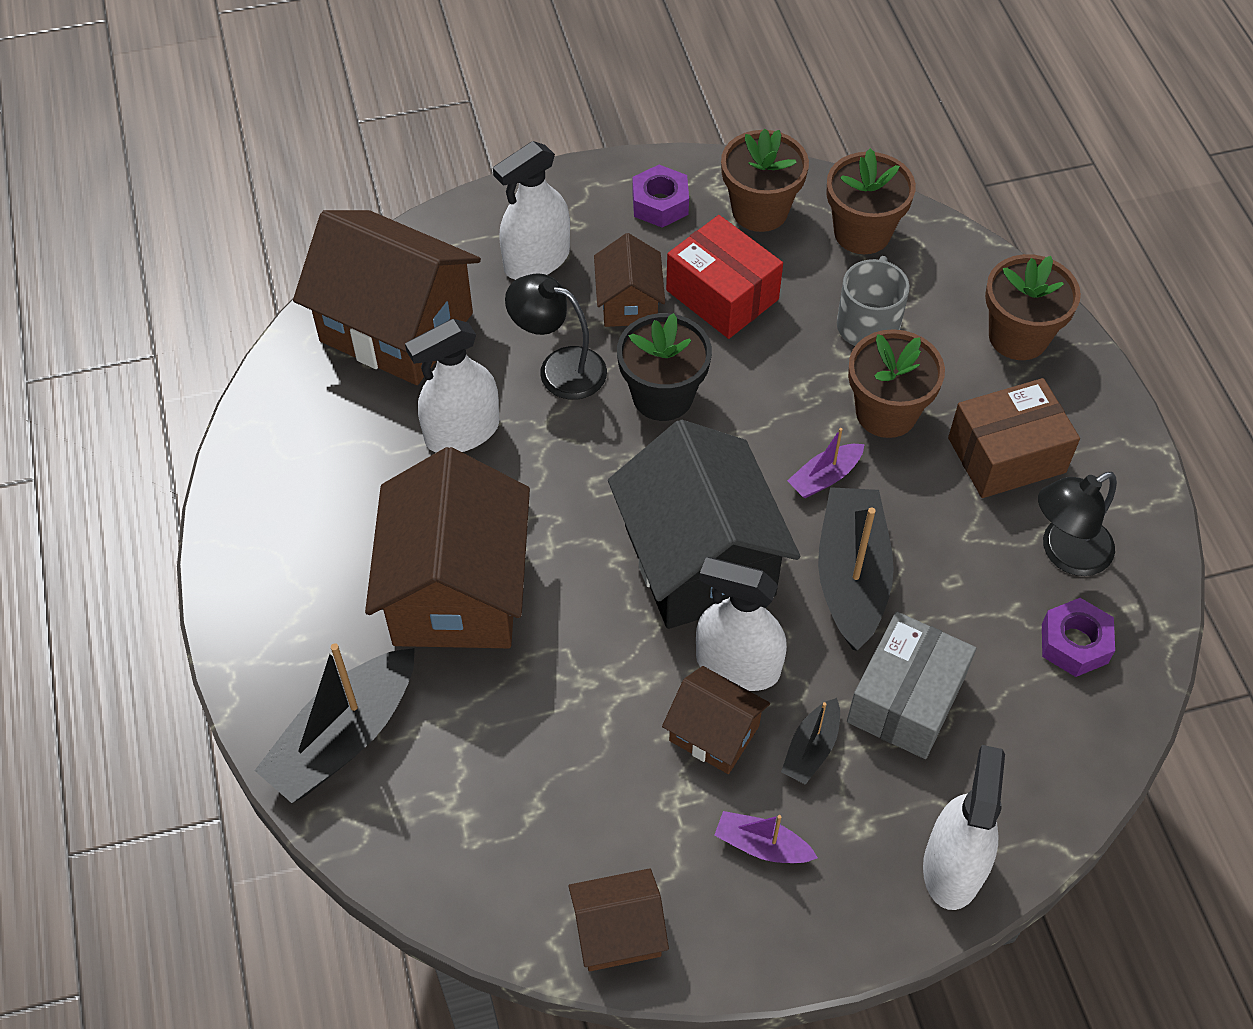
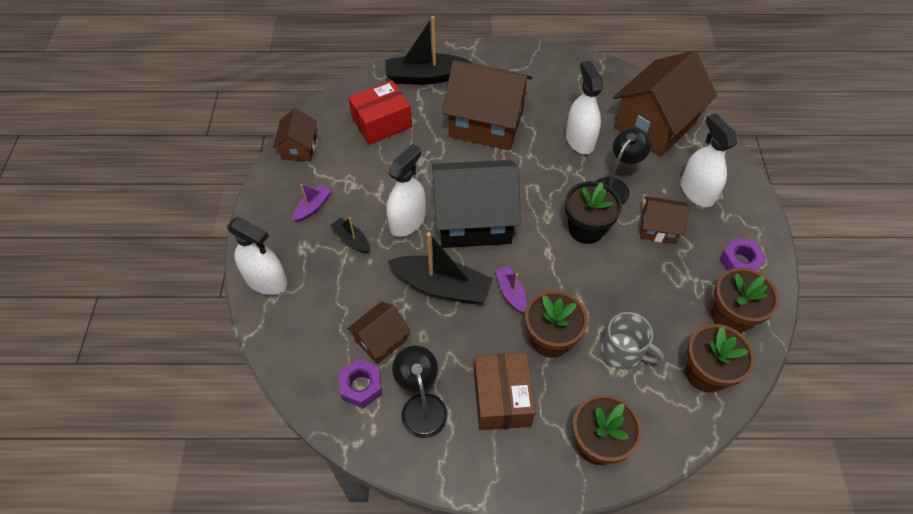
camera: 105 degrees right, 0 degrees up
black boat [254,643,415,803] -> black boat turned 60 degrees counterclockwise [385,16,472,85]
brown house [662,666,770,774] -> brown house moved to [347,301,411,364]
red box [666,215,783,339] -> red box moved to [348,80,412,145]
grey box [847,612,976,759] -> none

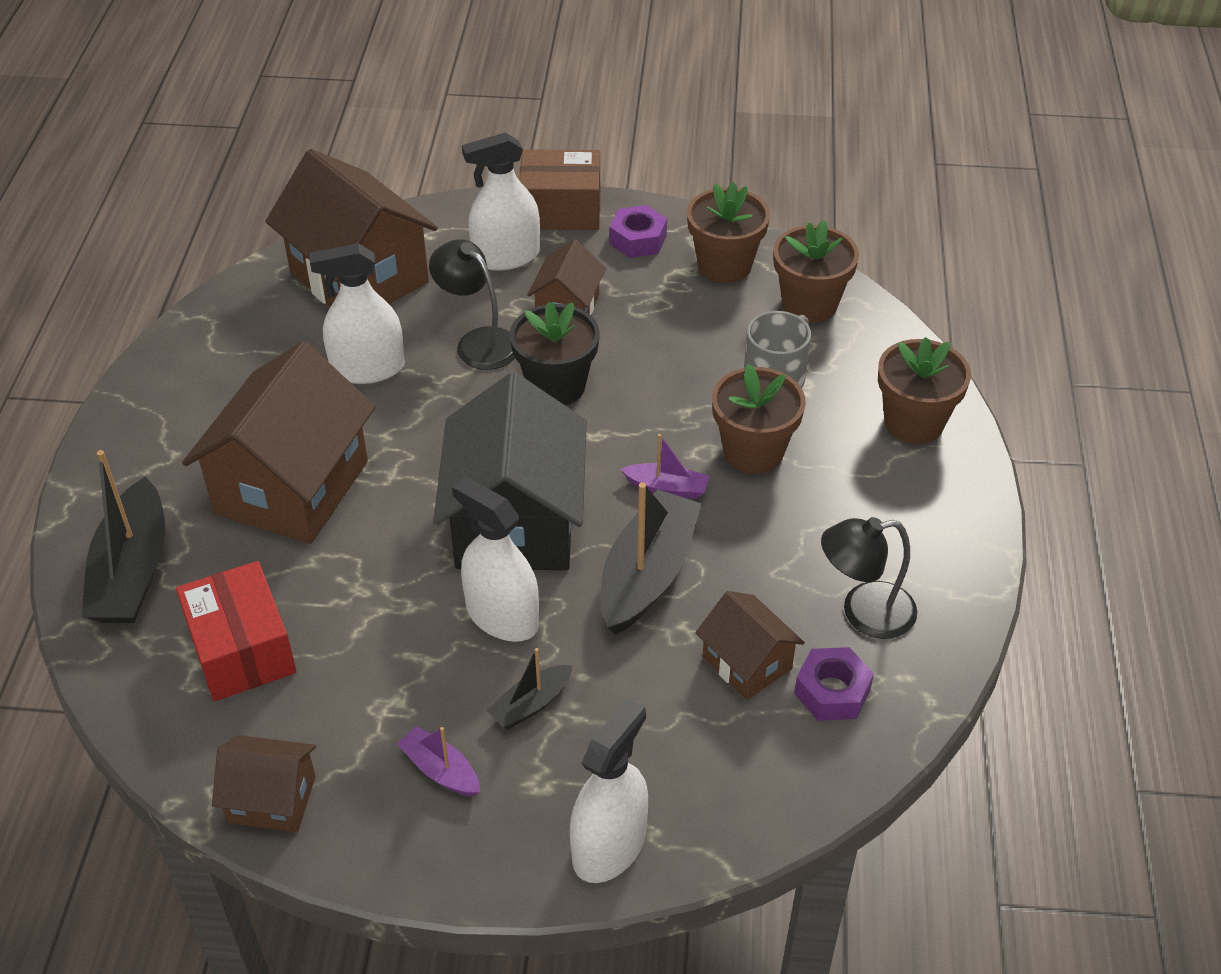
camera: 85 degrees left, 10 degrees down
brown box [474,353,535,430] -> brown box moved to [519,149,600,230]
purple boat [496,266,526,313] -> purple boat turned 150 degrees counterclockwise [621,434,709,499]

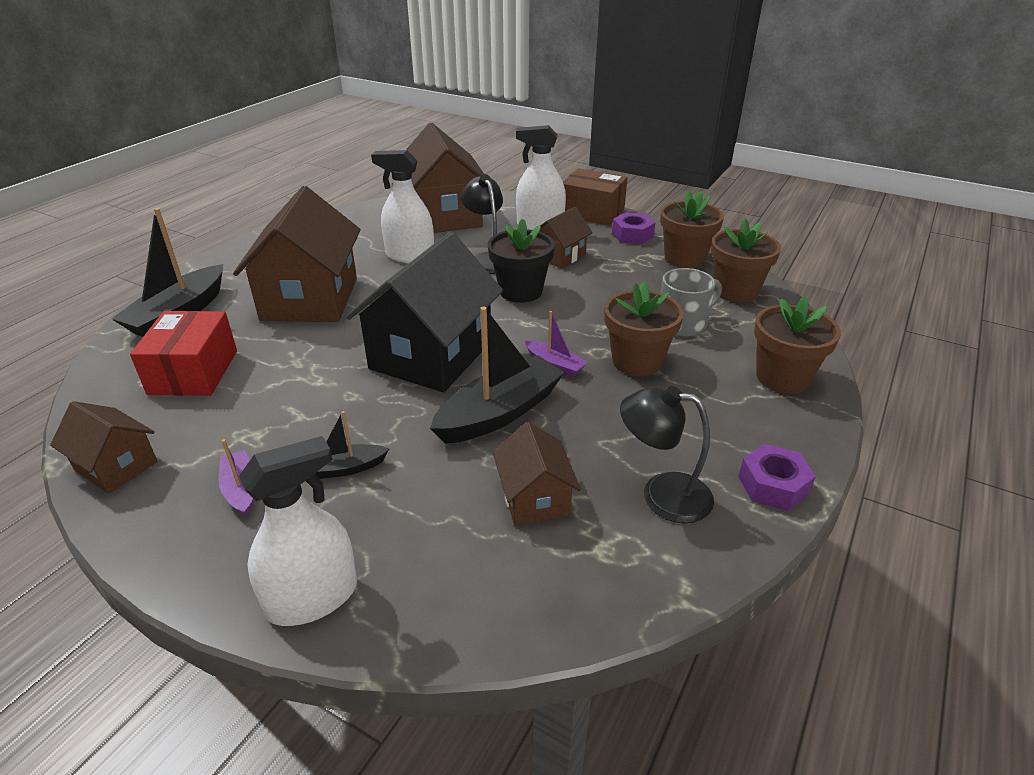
camera: 25 degrees right, 10 degrees down
brown house [182,342,376,544] -> brown house turned 45 degrees counterclockwise [233,186,361,322]
white spray bottle [452,477,539,642] -> none
purple nut [794,647,874,721] -> purple nut moved to [738,444,816,511]

